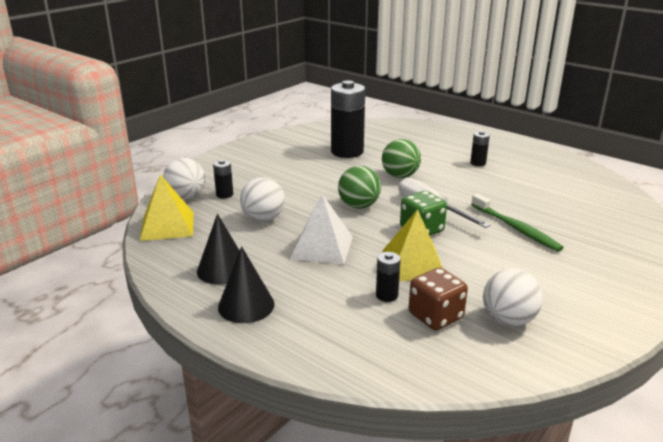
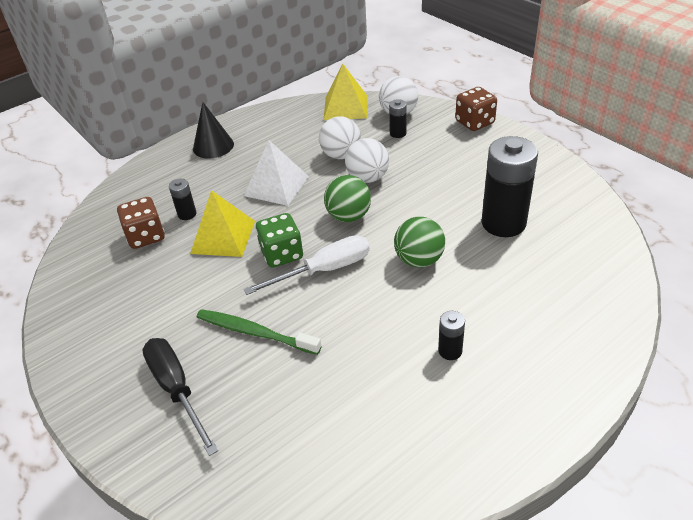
camera: 105 degrees right, 15 degrees up
black cone [197,214,240,285] -> none
green toothbrush [471,194,564,252] -> green toothbrush turned 45 degrees clockwise [197,309,321,355]
white ball [483,269,543,326] -> white ball moved to [345,138,389,183]
none -> black screwdriver [142,338,218,456]
none -> brown dice [455,87,497,131]

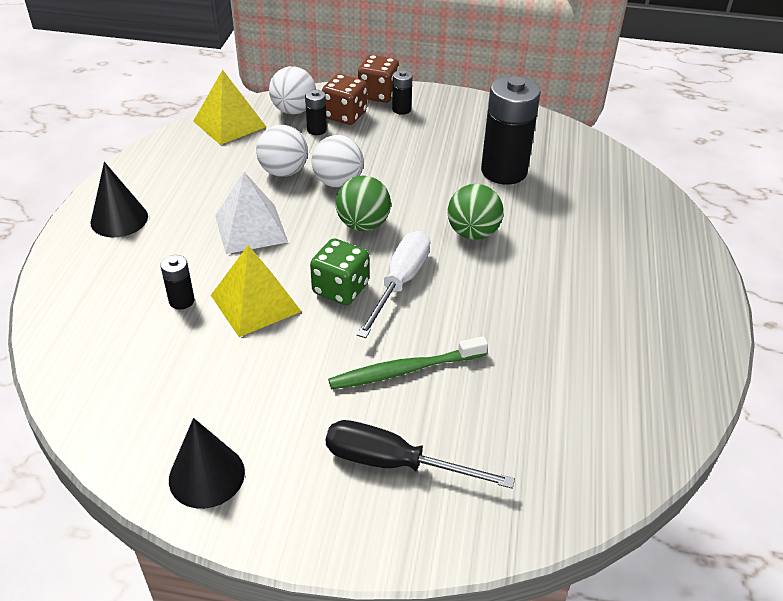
camera: 45 degrees left, 0 degrees up
brown dice [117,197,165,249] -> brown dice moved to [322,74,367,125]
black battery [438,311,465,360] -> black battery moved to [392,70,413,115]
none -> black cone [169,418,245,509]

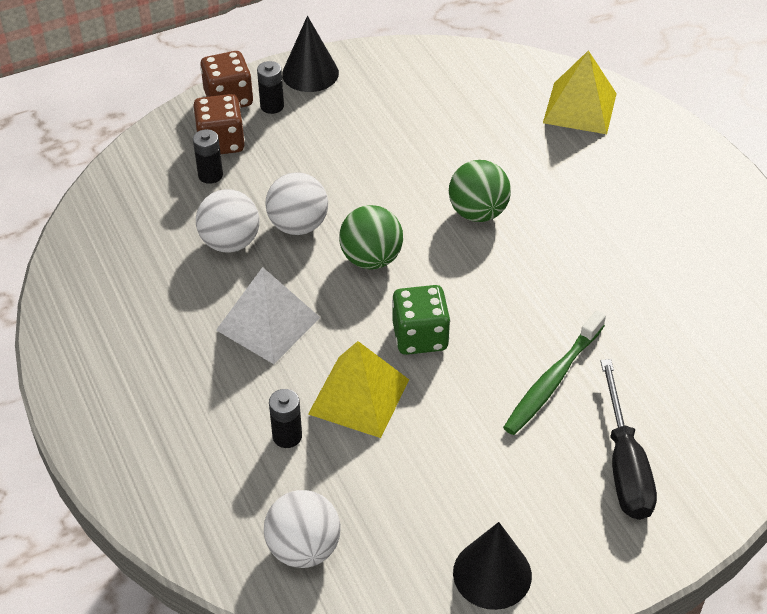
camera: 35 degrees left, 5 degrees up
black cone [90,162,148,237] -> black cone moved to [282,16,339,92]
yellow pyramid [193,70,266,145] -> yellow pyramid moved to [543,50,617,134]
white ball [269,66,316,114] -> white ball moved to [264,490,341,568]
black screwdriver [326,420,515,489] -> black screwdriver turned 75 degrees counterclockwise [600,359,657,520]
white screwdriver [357,231,430,338] -> none
black battery [481,76,541,185] -> none

